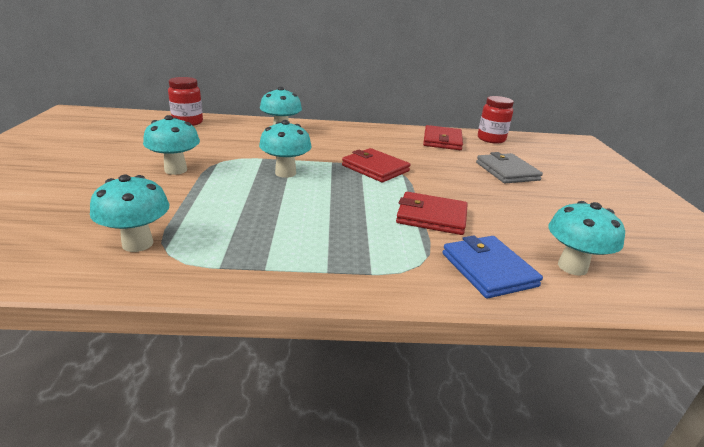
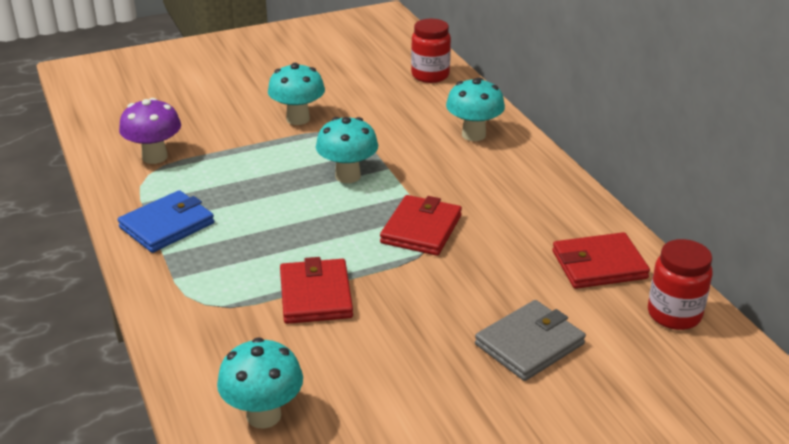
camera: 70 degrees right, 5 degrees up
turquoise mushroom [90,175,169,252] -> purple mushroom [119,98,181,164]
blue wallet [442,235,543,299] -> blue wallet moved to [118,190,214,253]

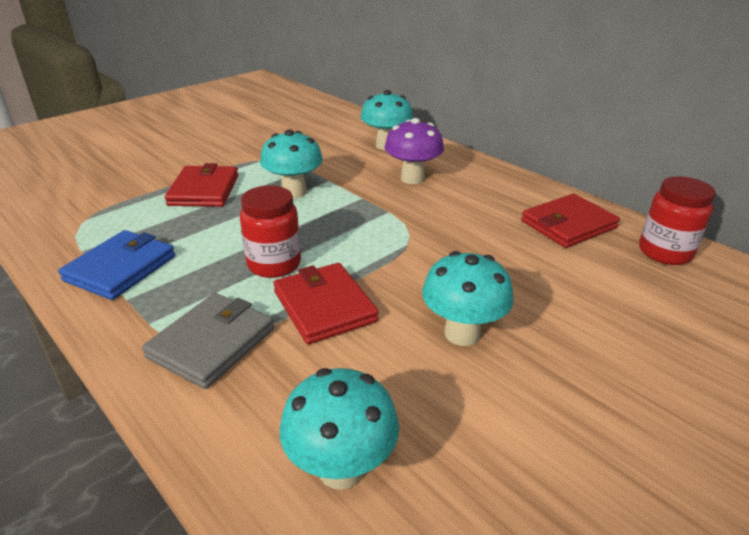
camera: 20 degrees left, 0 degrees up
purple mushroom [119,98,181,164] -> purple mushroom moved to [384,118,444,184]
turquoise mushroom [268,63,325,125] -> turquoise mushroom moved to [422,251,514,346]
red wallet [380,195,462,256] -> red wallet moved to [165,163,238,207]
red jar [411,19,451,83] -> red jar moved to [240,185,301,278]
grey wallet [475,300,586,381] -> grey wallet moved to [142,293,274,389]

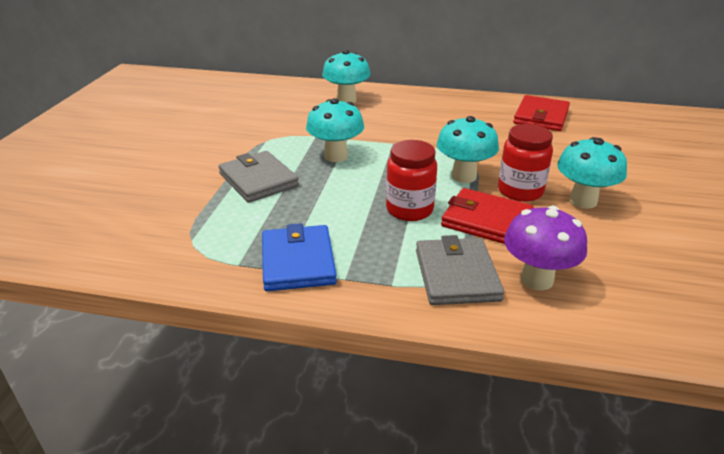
camera: 35 degrees left, 0 degrees up
red wallet [165,163,238,207] -> grey wallet [218,151,299,203]
turquoise mushroom [280,368,399,490] -> turquoise mushroom moved to [437,116,499,183]
purple mushroom [384,118,444,184] -> purple mushroom moved to [504,206,587,290]
red jar [639,176,716,265] -> red jar moved to [498,124,553,202]

